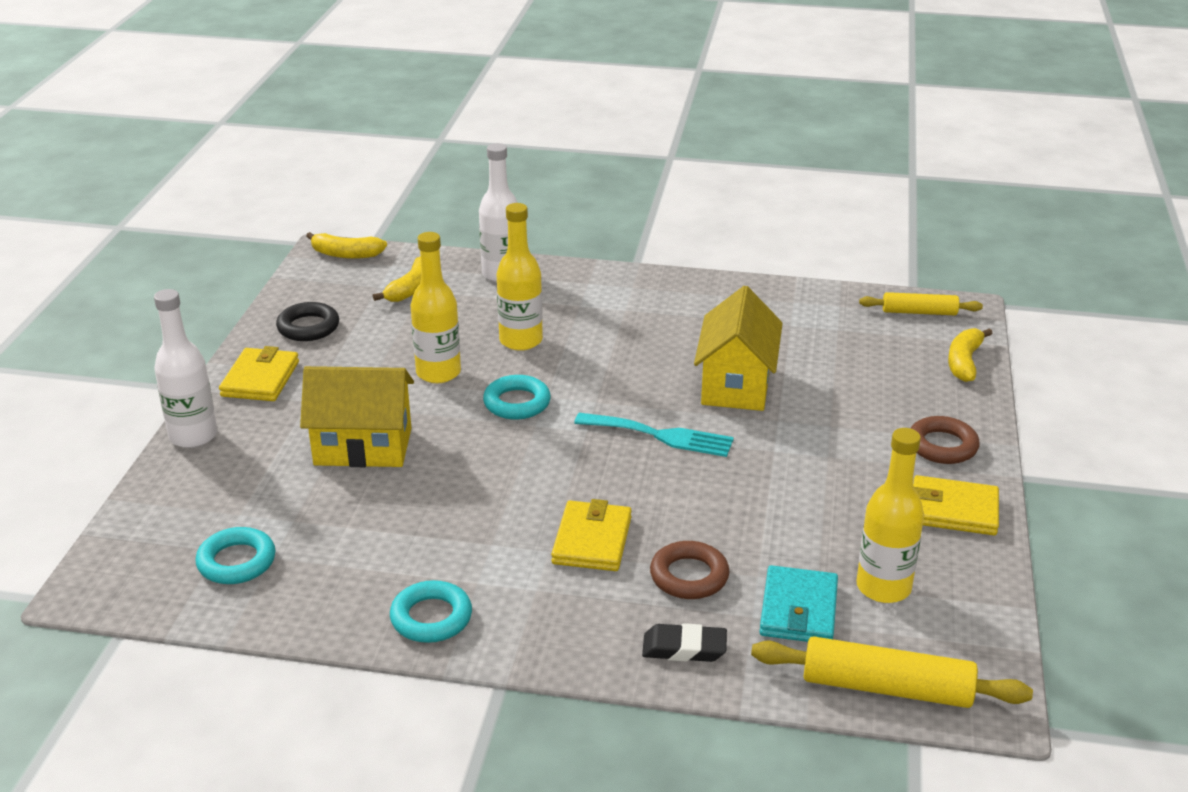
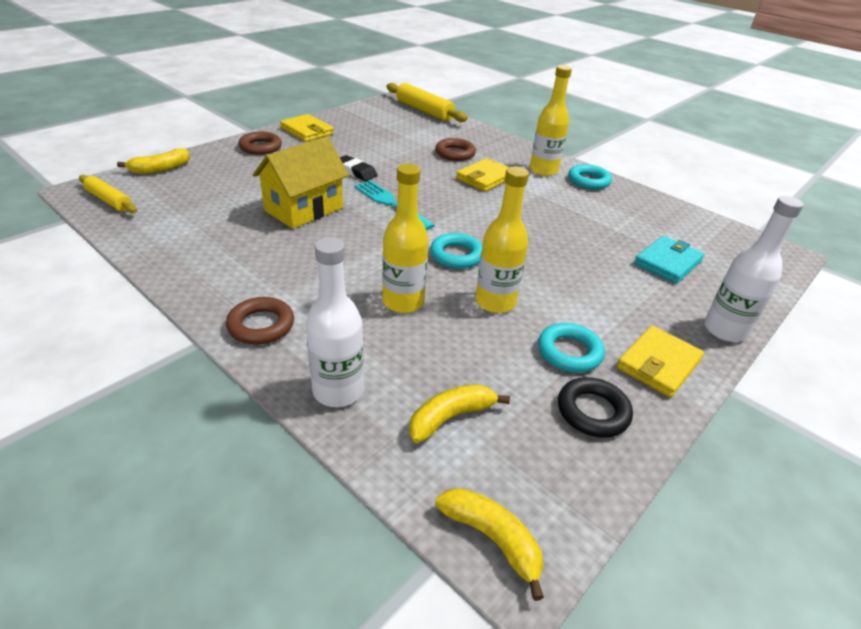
camera: 150 degrees left, 5 degrees up
turquoise ring [196,527,275,584] -> turquoise ring moved to [538,323,605,372]
yellow house [300,366,414,467] -> none
black eraser [642,623,727,662] -> black eraser moved to [340,155,377,181]
turquoise wallet [760,565,838,642] -> turquoise wallet moved to [634,236,705,284]
yellow bottle [856,428,924,603] -> yellow bottle moved to [530,65,572,176]
none -> brown ring [226,297,294,345]

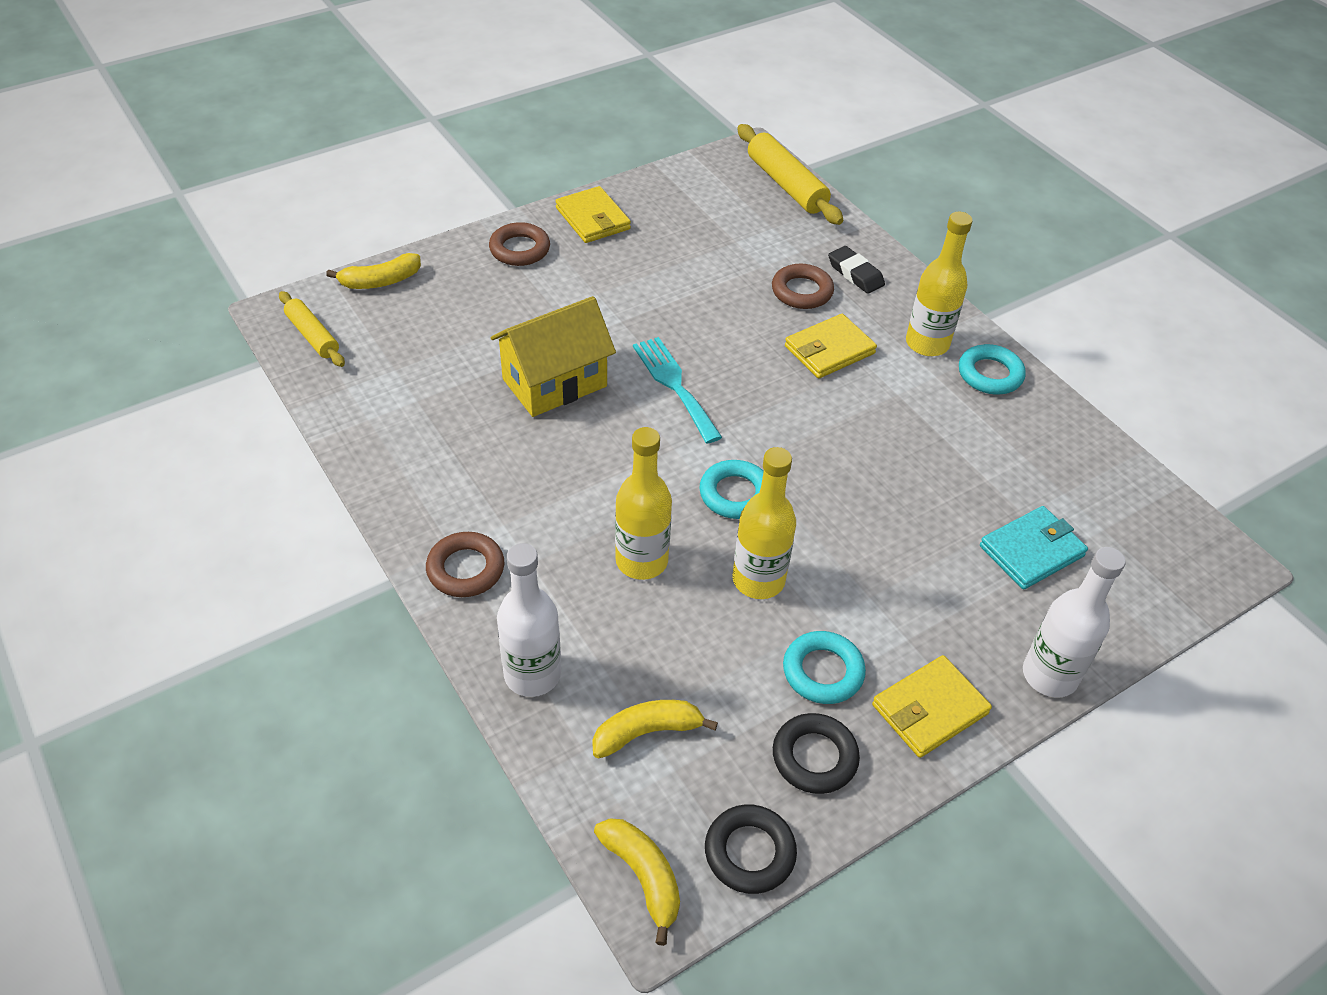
camera: 15 degrees right, 10 degrees up
black eraser [340,155,377,181] -> black eraser moved to [828,246,885,294]
none -> black ring [705,804,797,894]

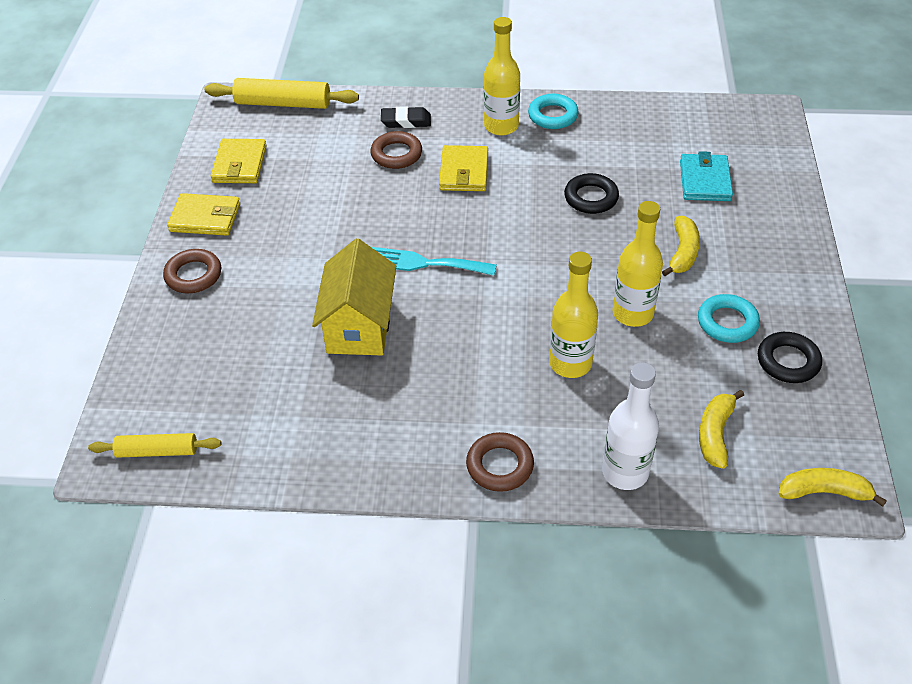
camera: 50 degrees left, 0 degrees up
yellow banana [326,253,421,289] -> yellow banana moved to [662,216,700,276]
turquoise ring [699,460,764,519] -> none
black ring [705,804,797,894] -> black ring moved to [564,173,619,214]
yellow wallet [872,655,992,758] -> yellow wallet moved to [211,139,266,183]
white bottle [1023,547,1126,697] -> none

